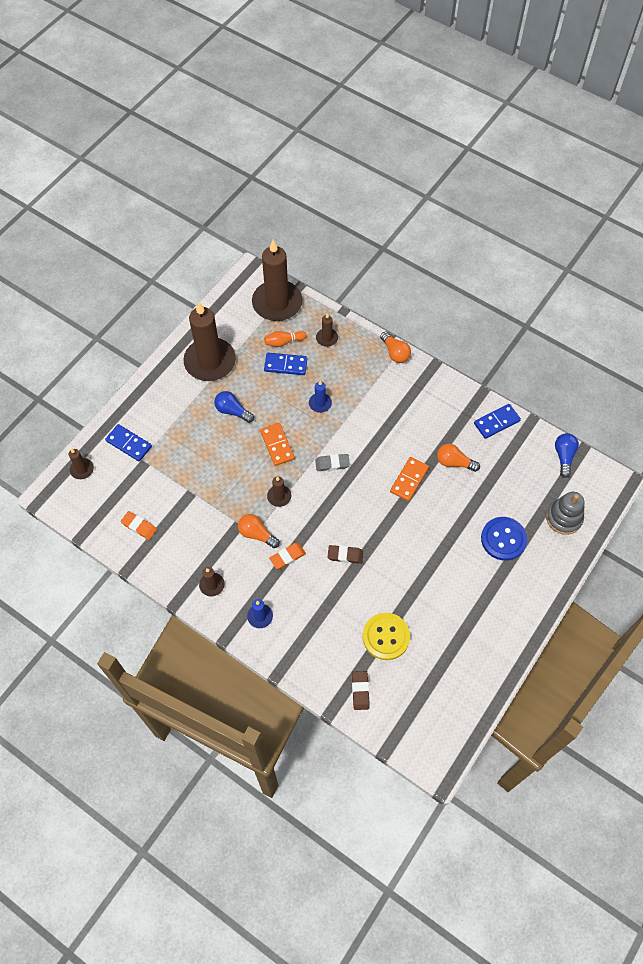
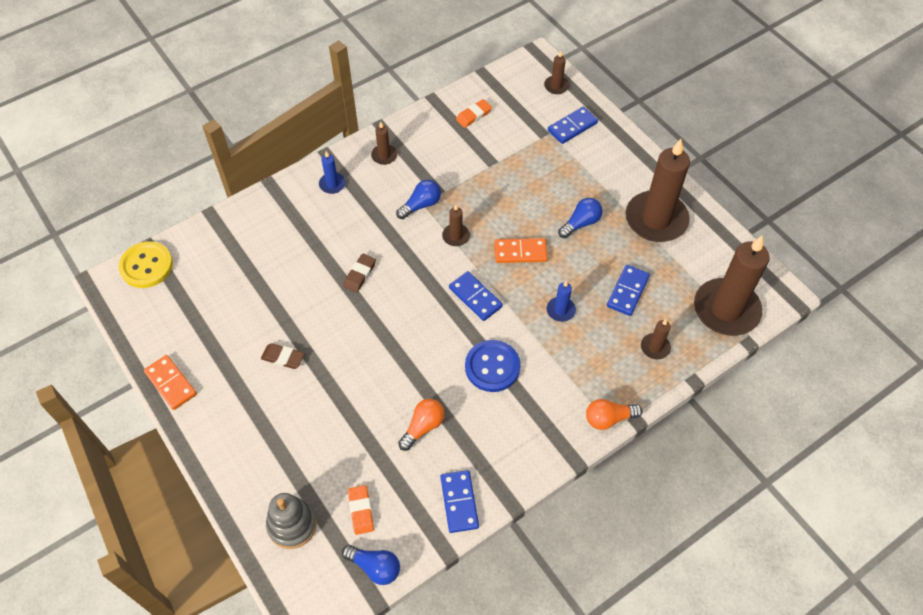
camera: 110 degrees right, 5 degrees down
orange light bulb [238,514,280,548] -> blue light bulb [396,180,441,219]
orange bowling pin [264,331,307,347] -> none
orange eraser [269,543,306,569] -> orange eraser moved to [348,485,374,535]
grey eraser [315,454,350,471] -> blue domino [449,271,503,321]
brown eraser [352,671,370,710] -> brown eraser moved to [261,343,305,369]
yellow button [363,613,410,660] -> yellow button moved to [119,241,173,288]
orange domino [390,457,429,501] -> orange domino moved to [144,355,197,410]
blue button [481,517,527,561] -> blue button moved to [465,340,521,392]

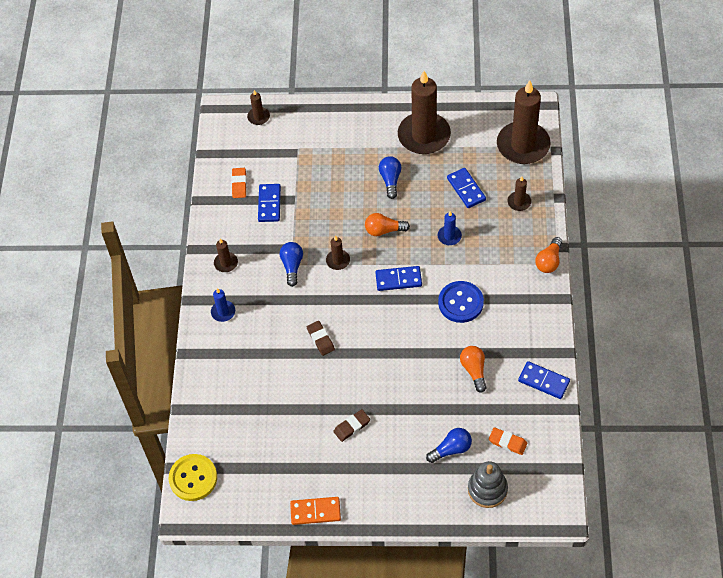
camera: 50 degrees left, 0 degrees up
blue light bulb [342,545,400,585] -> blue light bulb moved to [426,428,472,463]
orange domino [495,238,547,263] -> orange light bulb [365,213,410,236]
blue domino [548,107,598,144] -> blue domino moved to [258,184,281,222]

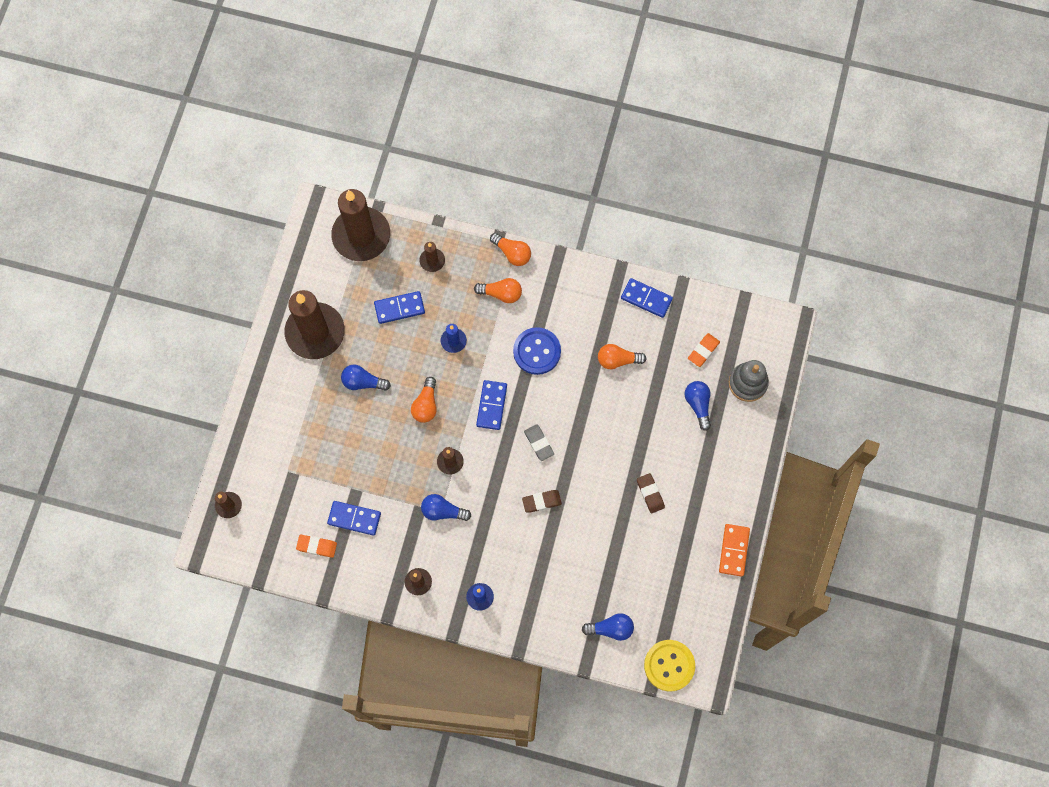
camera: 80 degrees left, 15 degrees up
blue domino [518,361,570,399] -> blue domino turned 75 degrees clockwise [621,278,673,318]
none -> orange light bulb [474,278,522,303]
none -> grey eraser [524,424,554,461]
none -> blue light bulb [582,613,634,641]

